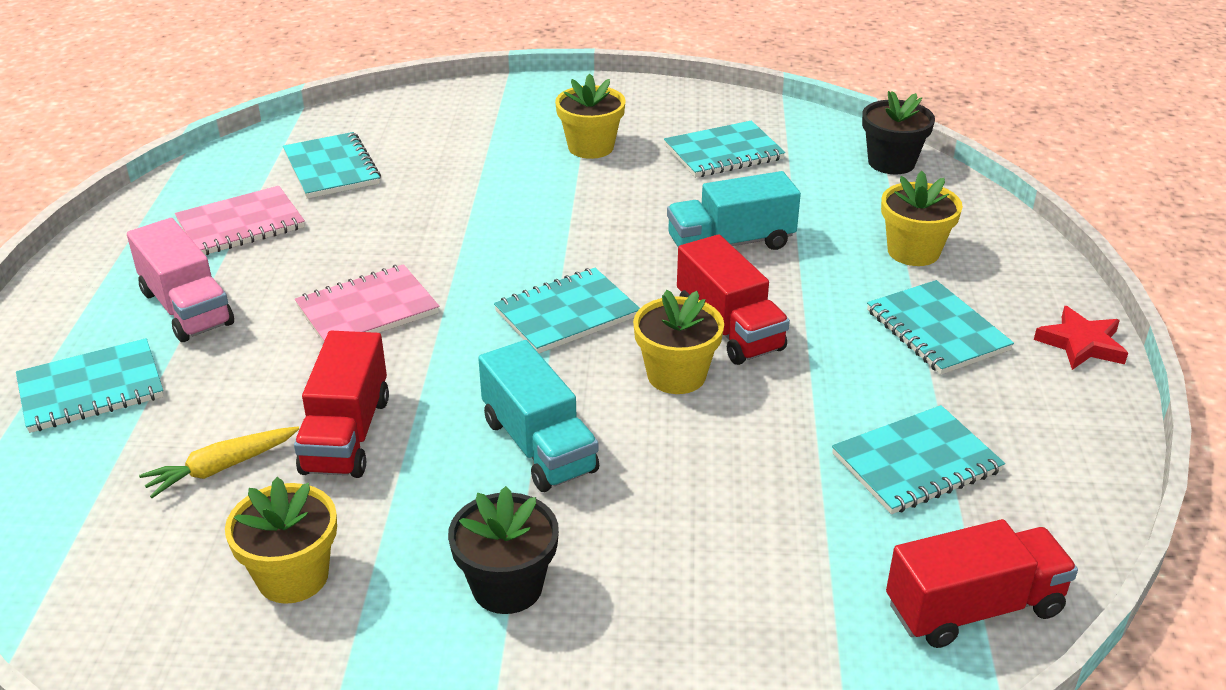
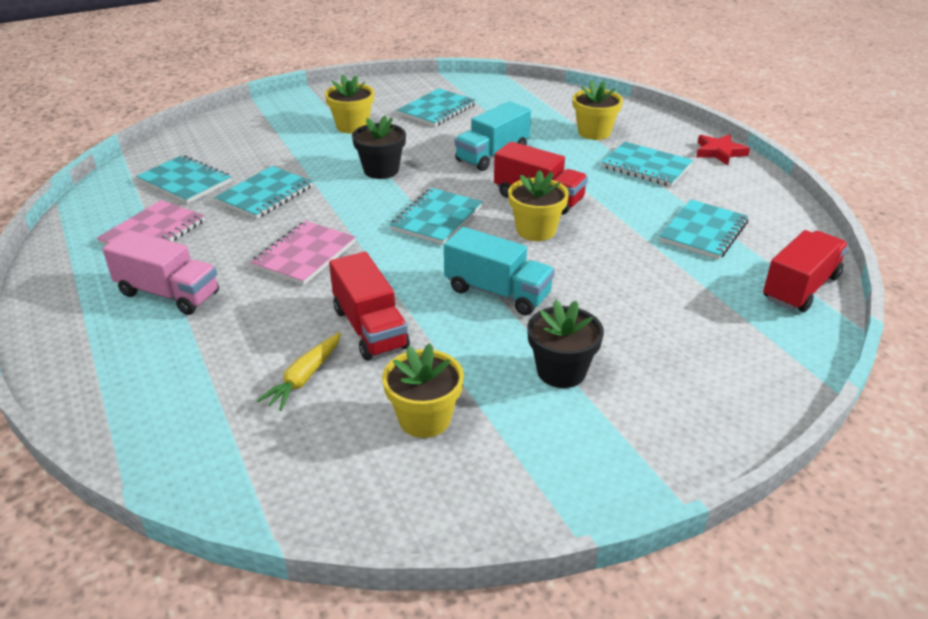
camera: 30 degrees left, 0 degrees up
turquoise notebook [16,338,164,433] -> turquoise notebook moved to [215,166,313,219]
black flower pot [862,91,935,174] -> black flower pot moved to [352,116,406,179]

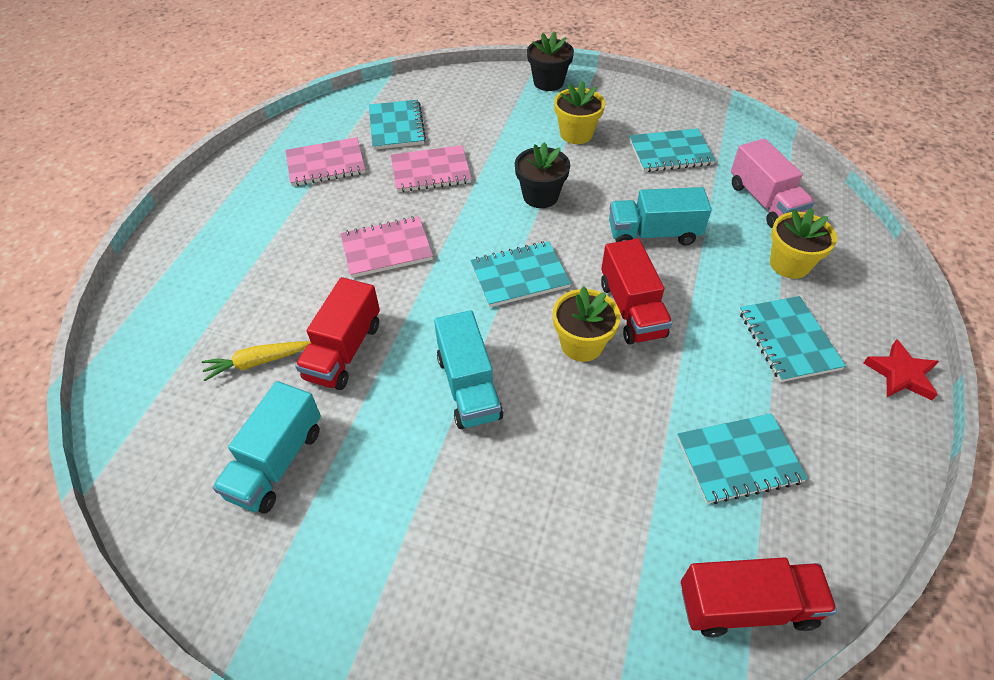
camera: 45 degrees right, 15 degrees up
pink truck [103,230,219,315] -> pink truck moved to [731,138,814,228]
turquoise notebook [215,166,313,219] -> pink notebook [391,145,472,193]
yellow flower pot [382,343,464,438] -> turquoise truck [212,381,321,514]
black flower pot [527,300,604,388] -> black flower pot moved to [527,31,574,91]

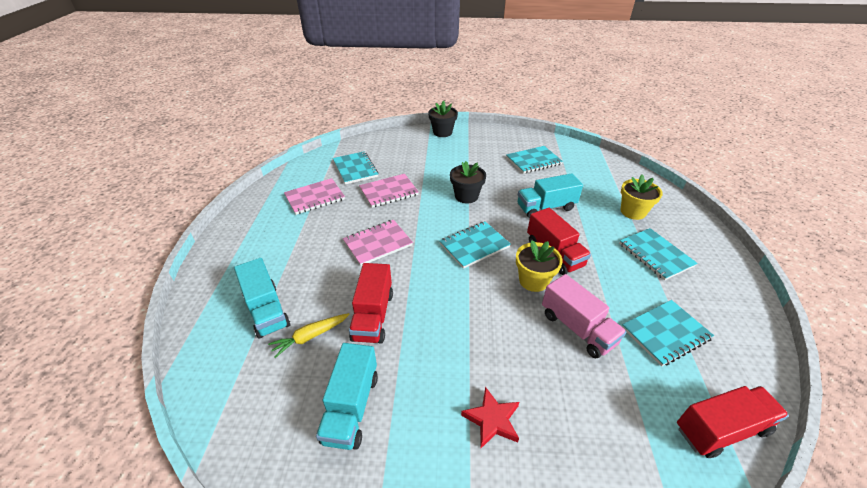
camera: 15 degrees left, 10 degrees down
turquoise truck [434,310,503,429] -> turquoise truck moved to [234,258,290,339]
yellow flower pot [554,81,605,144] -> none
pink truck [731,138,814,228] -> pink truck moved to [542,274,627,359]
red star [864,339,939,401] -> red star moved to [461,387,519,449]

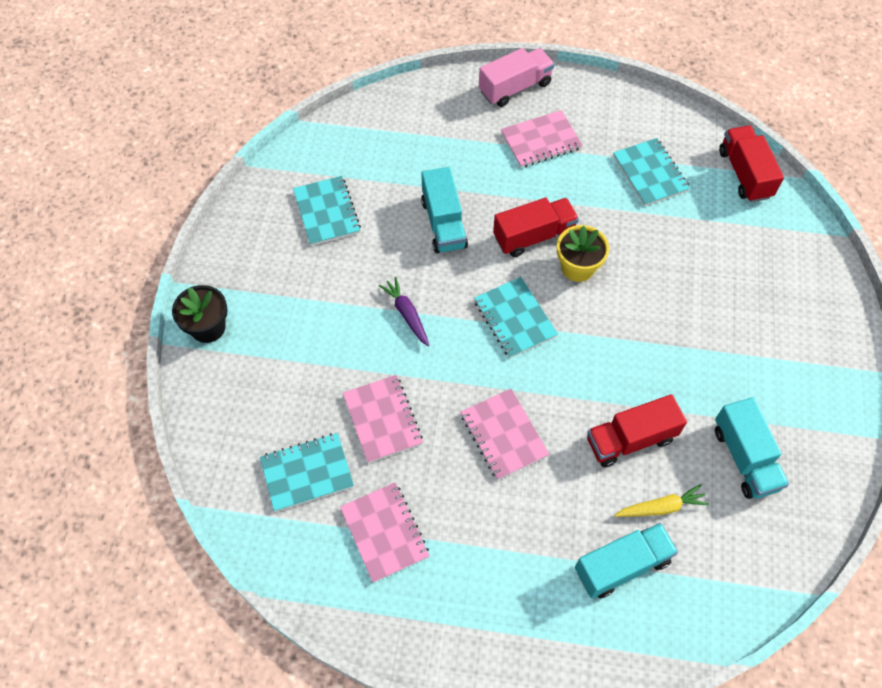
camera: 85 degrees left, 20 degrees up
yellow carrot [268,313,350,358] -> yellow carrot turned 75 degrees counterclockwise [614,484,709,517]
turquoise truck [316,343,378,450] -> turquoise truck turned 60 degrees clockwise [715,397,789,499]
red truck [349,263,393,344] -> red truck turned 150 degrees clockwise [587,394,687,467]
black flower pot [450,161,486,204] -> purple carrot [379,277,430,347]
red star [461,387,519,449] -> none
pink truck [542,274,627,359] -> pink truck moved to [479,48,554,107]
turquoise notebook [619,228,698,281] -> pink notebook [501,110,583,168]
yellow flower pot [621,174,663,220] -> none

